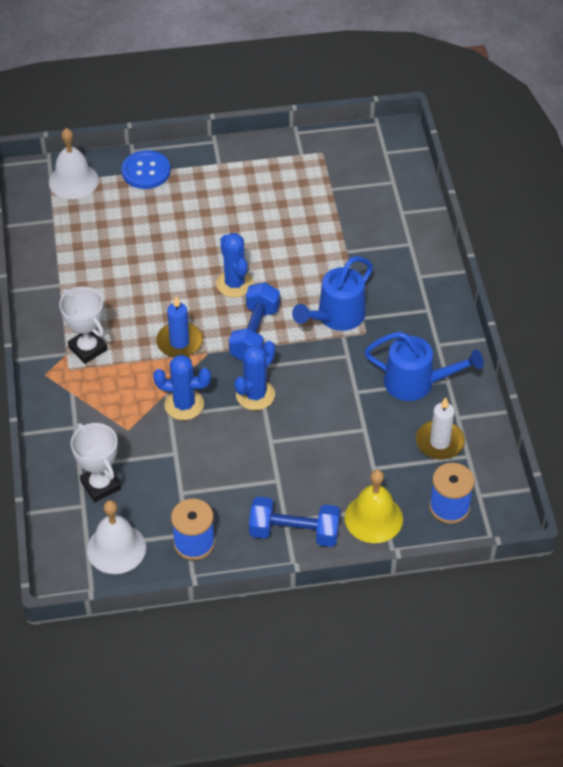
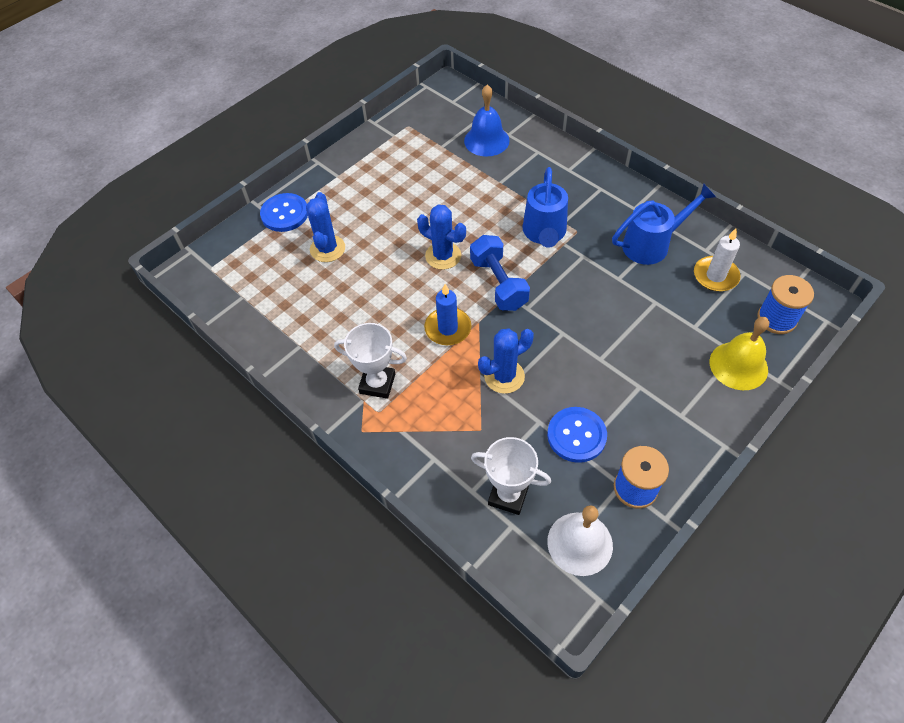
camera: 35 degrees left, 5 degrees up
white bell [49,128,99,199] -> none
blue cactus [234,341,275,410] -> blue cactus moved to [306,192,345,262]
blue dumbbell [249,497,340,547] -> none
none -> blue bell [464,85,510,157]
none -> blue button [547,407,607,463]

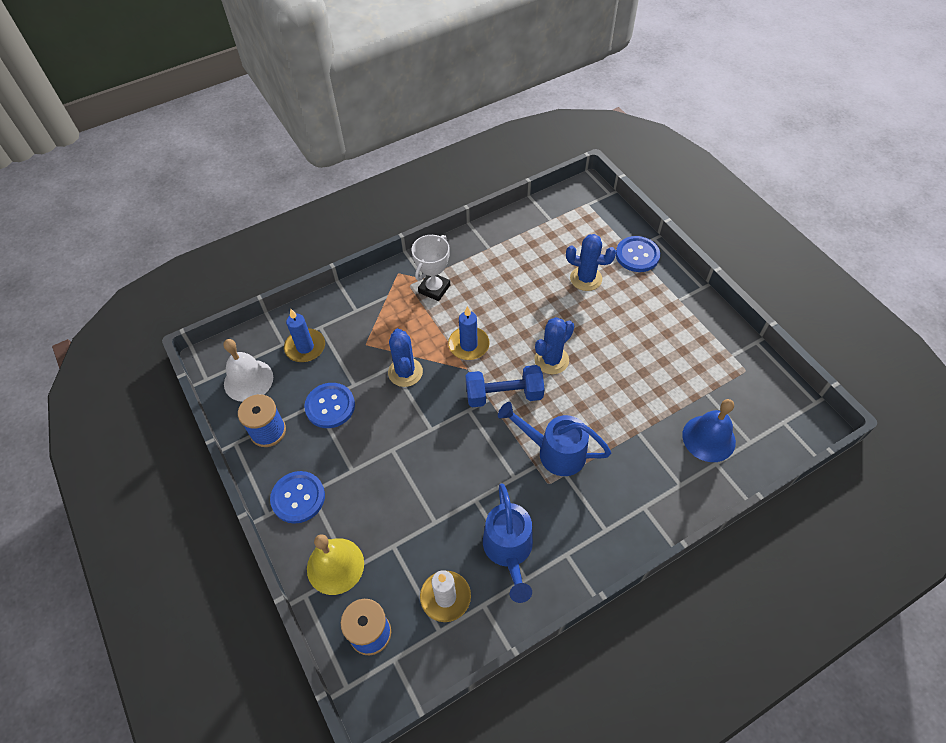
camera: 105 degrees right, 0 degrees up
white trophy [471,437,551,515] -> blue candle [284,309,325,362]
none -> blue button [270,471,325,524]

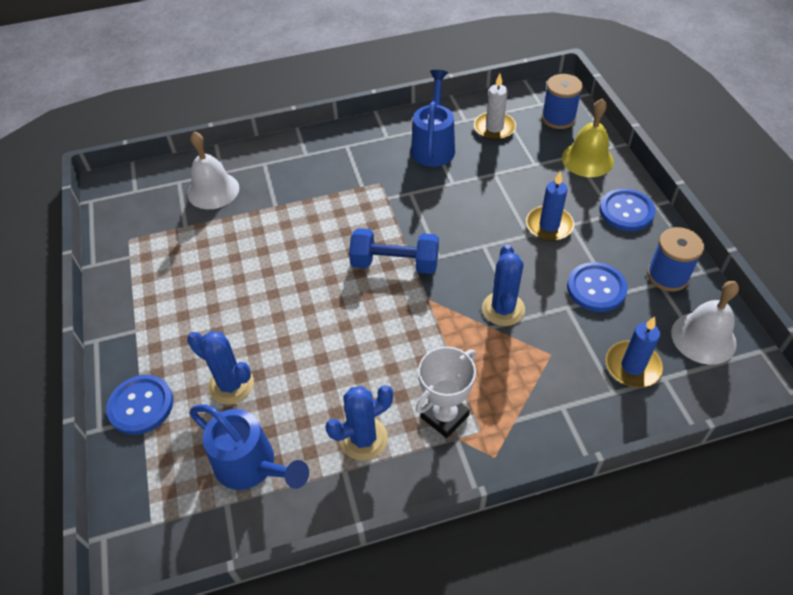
camera: 165 degrees left, 5 degrees down
blue candle [448,306,490,360] -> blue candle moved to [526,171,574,241]
blue watering can [498,402,612,476] -> blue watering can moved to [190,404,309,490]
blue cactus [534,317,574,374] -> blue cactus moved to [325,385,393,461]
blue bell [682,399,736,462] -> white bell [187,131,239,209]

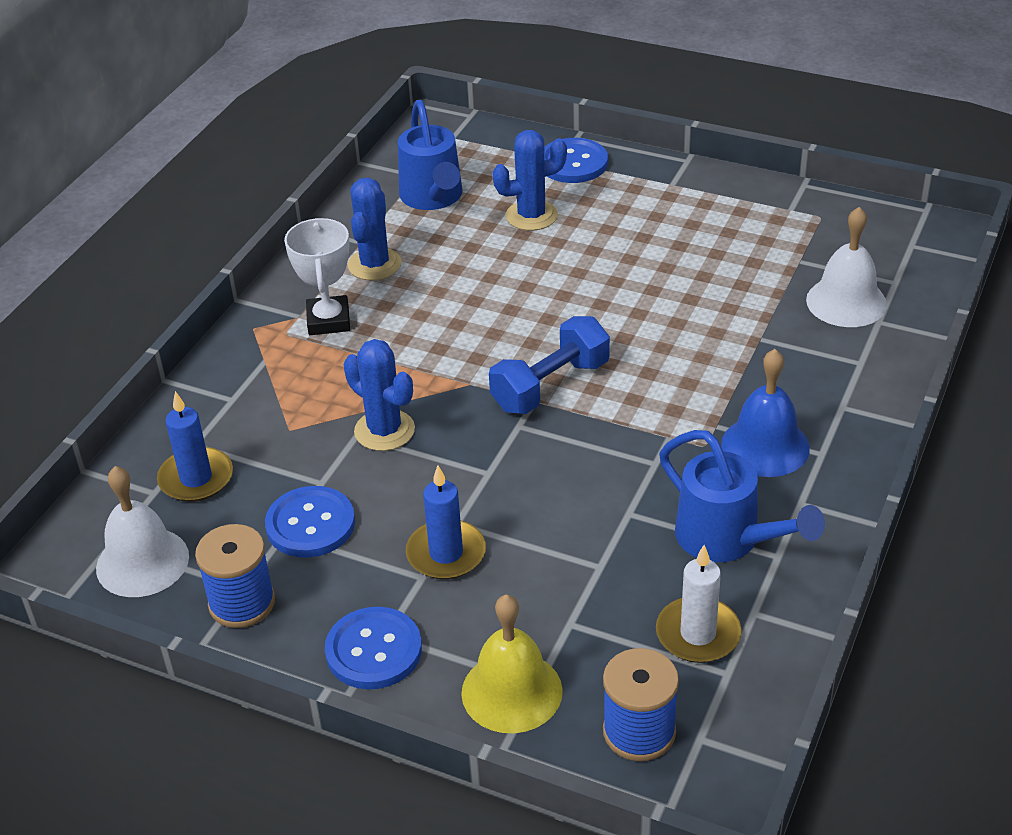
camera: 130 degrees right, 10 degrees down
blue watering can [190,404,309,490] -> blue watering can turned 90 degrees counterclockwise [398,100,463,210]
none -> blue bell [721,349,810,477]

